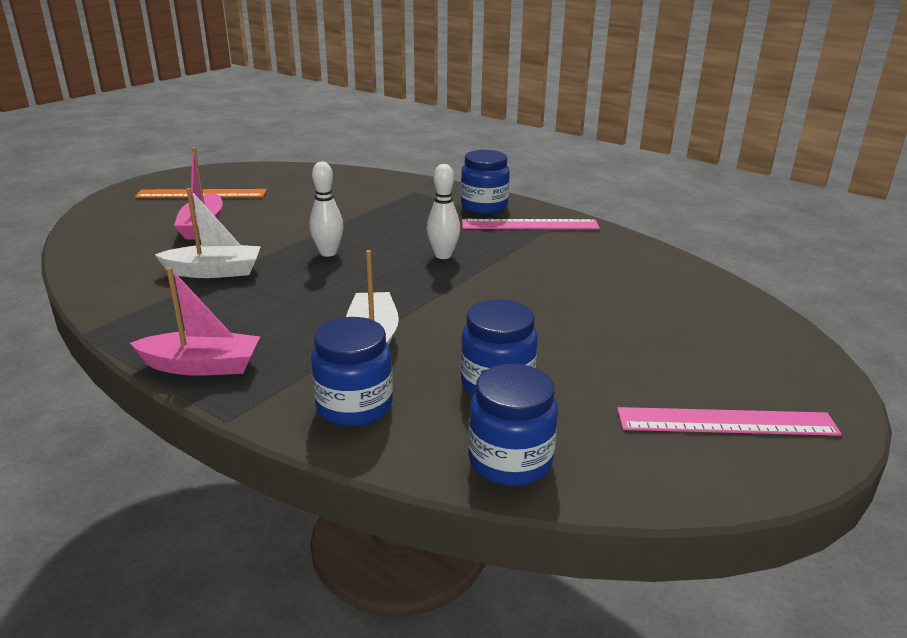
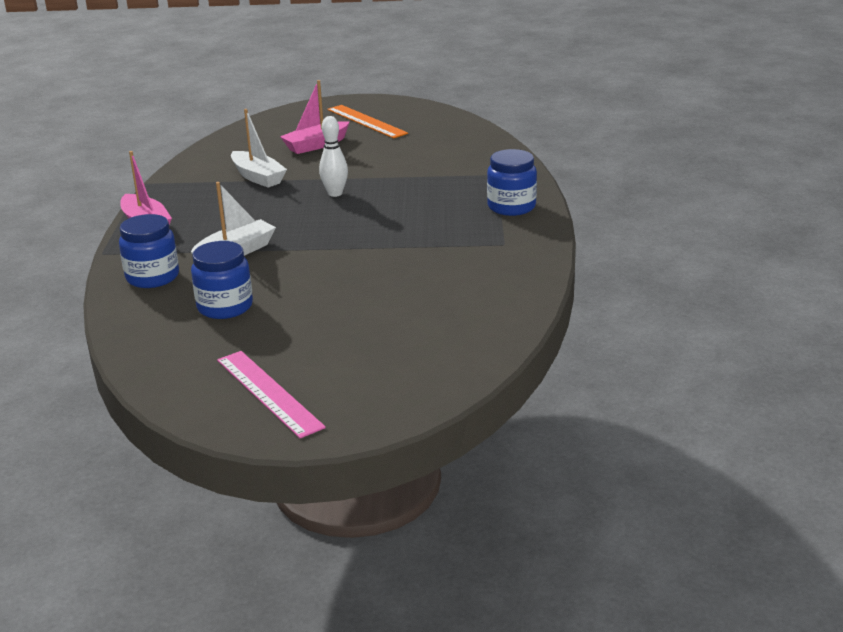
camera: 55 degrees right, 0 degrees up
white bowling pin [427,164,460,259] -> none
pink ruler [462,219,600,229] -> none
blue jar [468,364,558,486] -> none

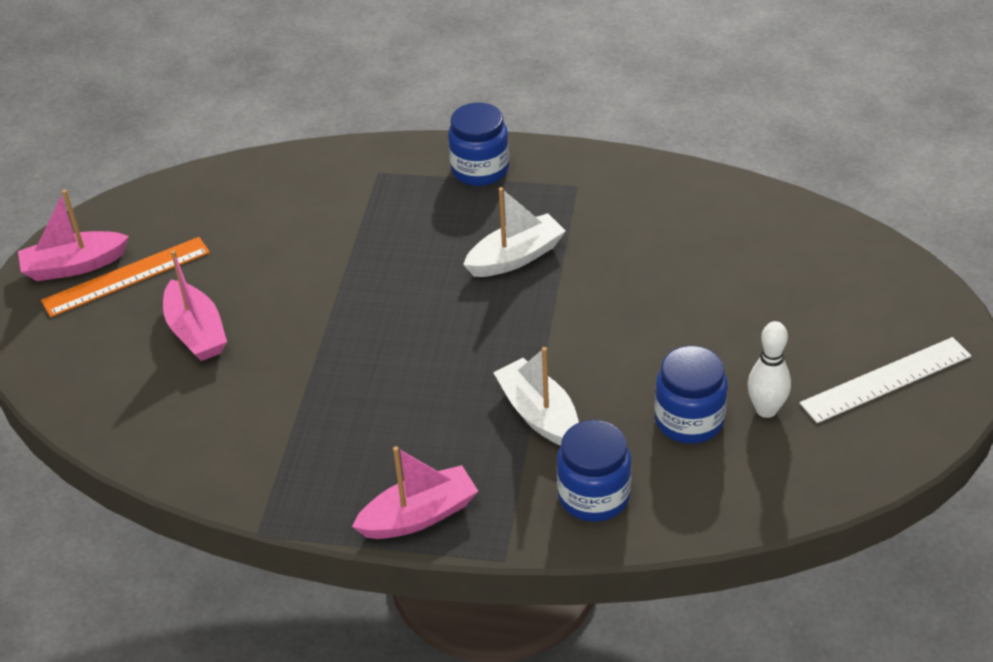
camera: 80 degrees left, 15 degrees up
pink ruler [217,351,326,439] -> white ruler [800,337,971,423]
white boat [231,109,287,187] -> white boat moved to [463,187,566,277]
white bowling pin [319,116,348,197] -> white bowling pin moved to [747,321,791,418]
none -> pink boat [18,189,129,281]

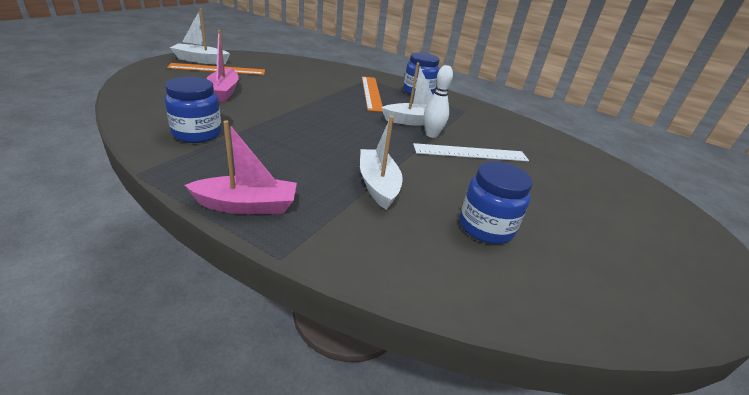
camera: 15 degrees right, 10 degrees down
pink boat [18,189,129,281] -> white boat [170,8,230,65]
blue jar [557,420,632,522] -> blue jar moved to [165,77,222,143]
white bowling pin [747,321,791,418] -> white bowling pin moved to [424,65,453,138]
white ruler [800,337,971,423] -> white ruler moved to [413,143,529,161]
none -> orange ruler [362,77,383,112]

